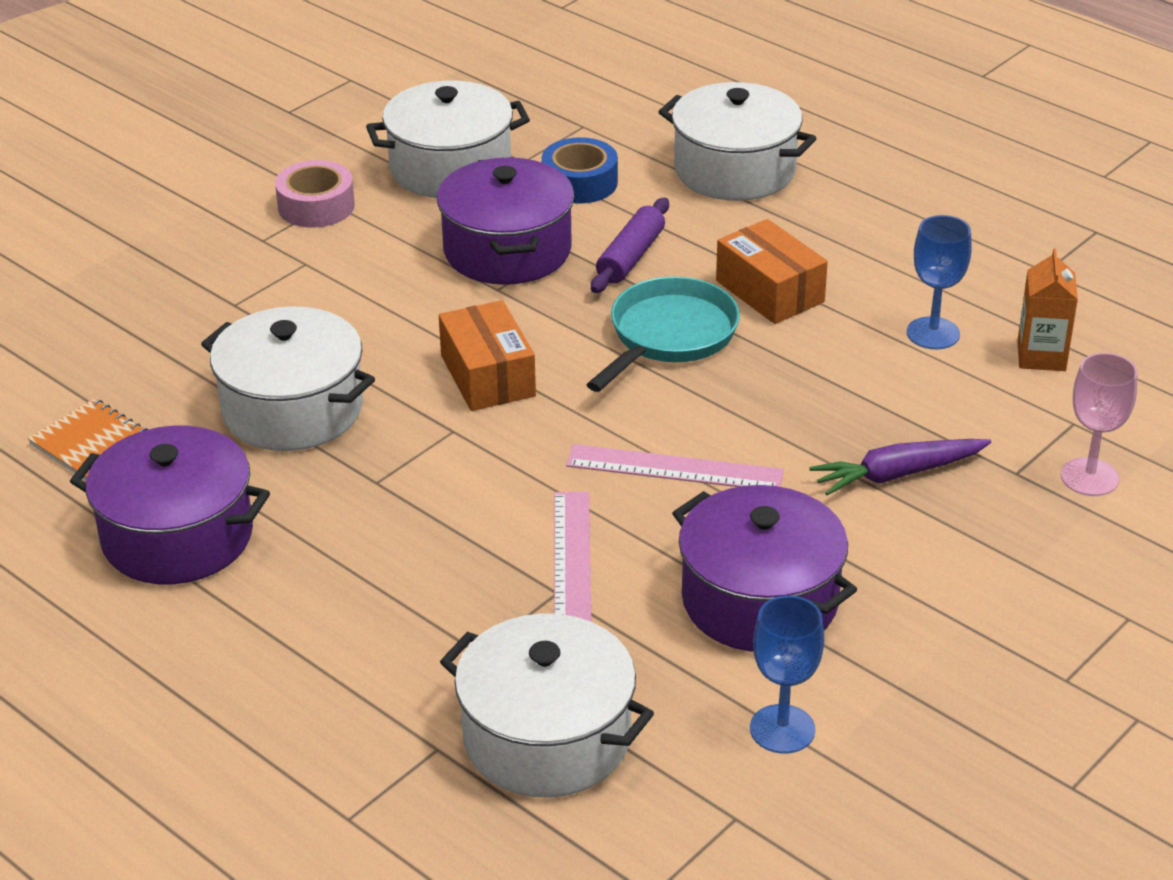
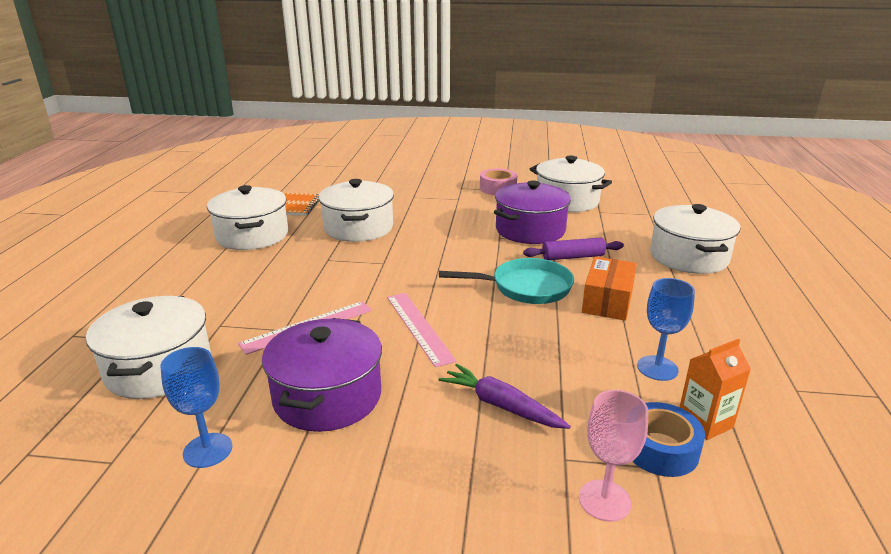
camera: 55 degrees right, 10 degrees down
purple pot [70,426,270,584] -> white pot [207,185,288,250]
orange box [439,300,536,411] -> none
blue tape [542,137,618,204] -> blue tape moved to [632,402,705,477]

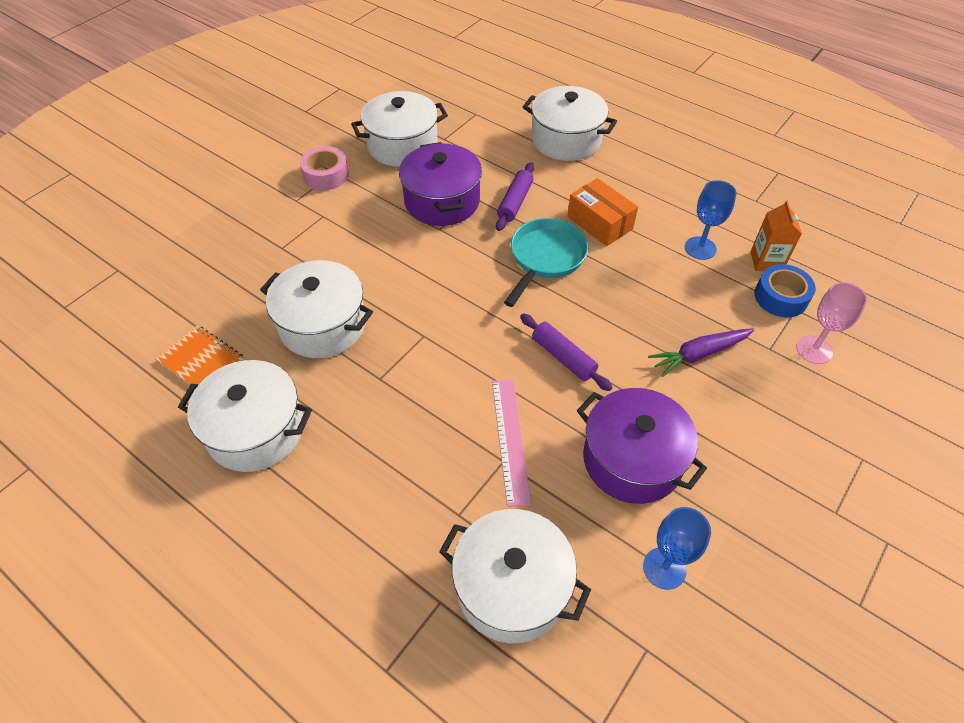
camera: 60 degrees left, 25 degrees up
pink ruler [387,293,456,367] -> purple rolling pin [520,313,613,391]

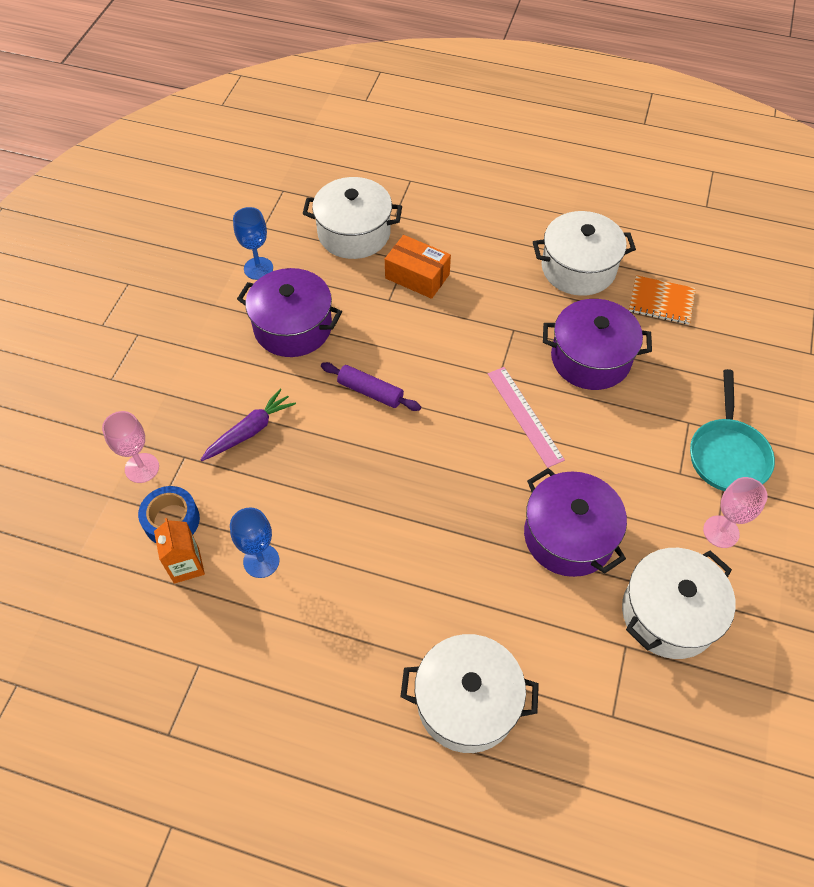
camera: 160 degrees right, 5 degrees up
white pot [260,260,373,358] -> purple pot [543,299,652,390]
pink tape [300,146,349,190] -> pink goblet [703,477,768,548]
pink ruler [492,379,531,507] -> pink ruler moved to [488,367,565,468]
purple rolling pin [496,162,534,231] -> none
turquoise pan [504,218,588,307] -> turquoise pan moved to [690,369,775,491]
orange box [567,178,638,246] -> orange box moved to [385,235,451,299]

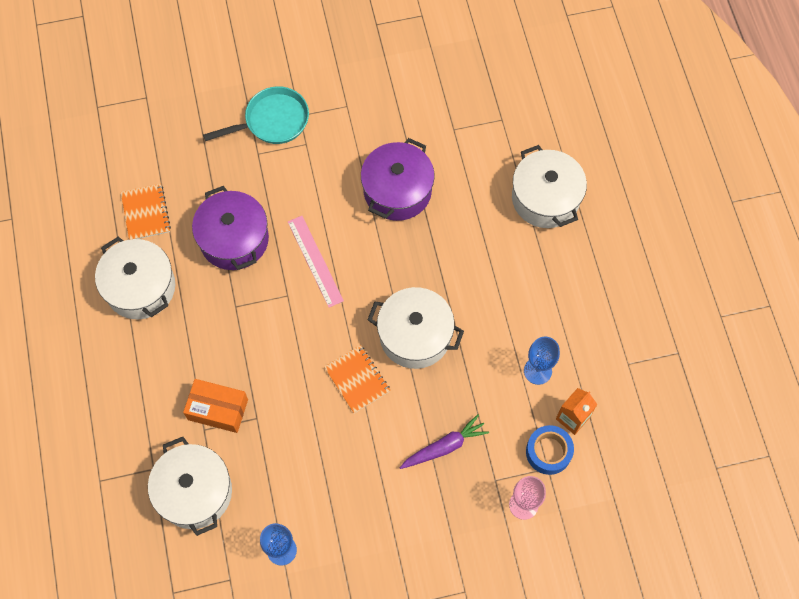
camera: 120 degrees left, 10 degrees up
purple carrot [201,389,296,461] -> purple carrot turned 135 degrees clockwise [400,414,489,469]
purple pot [237,268,342,357] -> none
purple rolling pin [321,362,421,411] -> orange notebook [324,345,391,413]
orange box [385,235,451,299] -> orange box turned 75 degrees counterclockwise [183,379,248,433]
pink ruler [488,367,565,468] -> pink ruler turned 60 degrees counterclockwise [288,216,344,308]
white pot [622,548,736,659] -> white pot moved to [368,287,464,369]
pink goblet [703,477,768,548] -> none

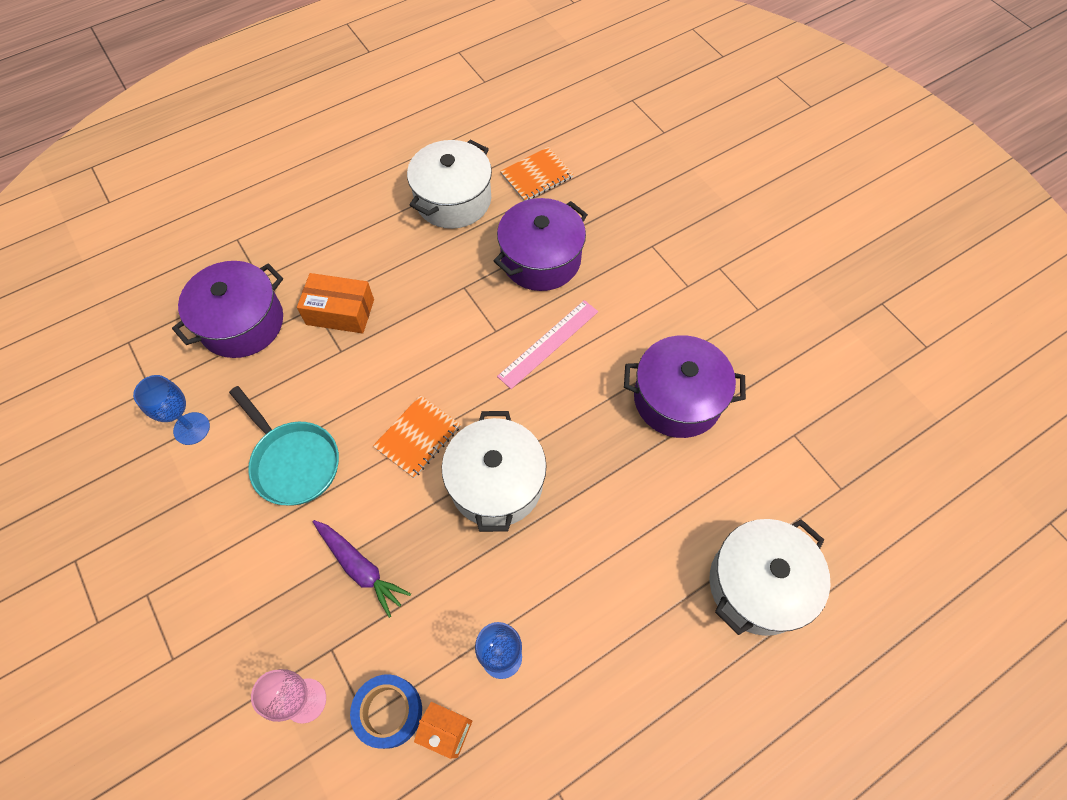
camera: 70 degrees right, 5 degrees down
white pot [148,437,232,536] -> purple pot [172,261,283,358]
orange box [183,379,248,433] -> orange box turned 75 degrees counterclockwise [297,273,374,333]
turquoise pan [203,86,309,144] -> turquoise pan moved to [229,386,339,506]

